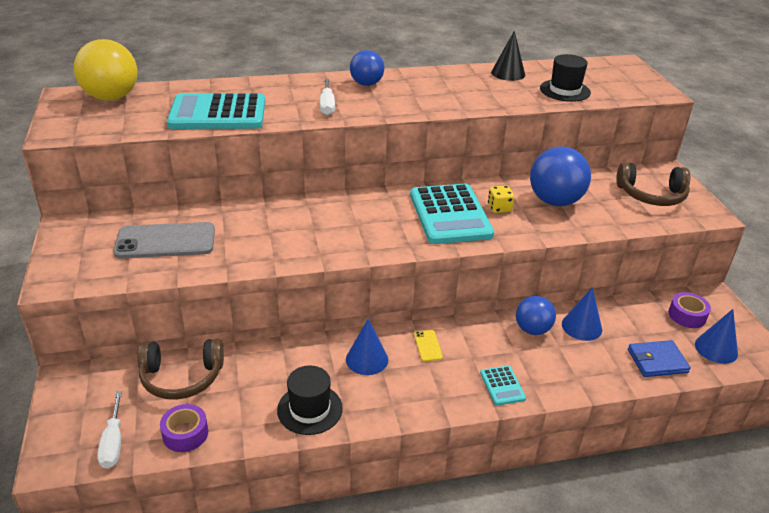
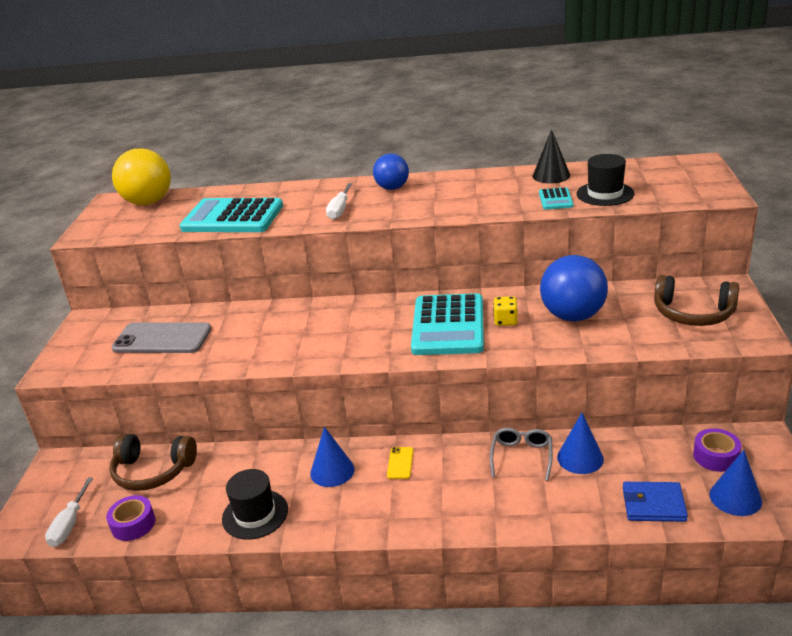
camera: 20 degrees right, 5 degrees down
turquoise calculator [480,366,526,406] -> turquoise calculator moved to [539,187,574,210]
blue ball [516,296,556,335] -> grey glasses [490,428,553,481]

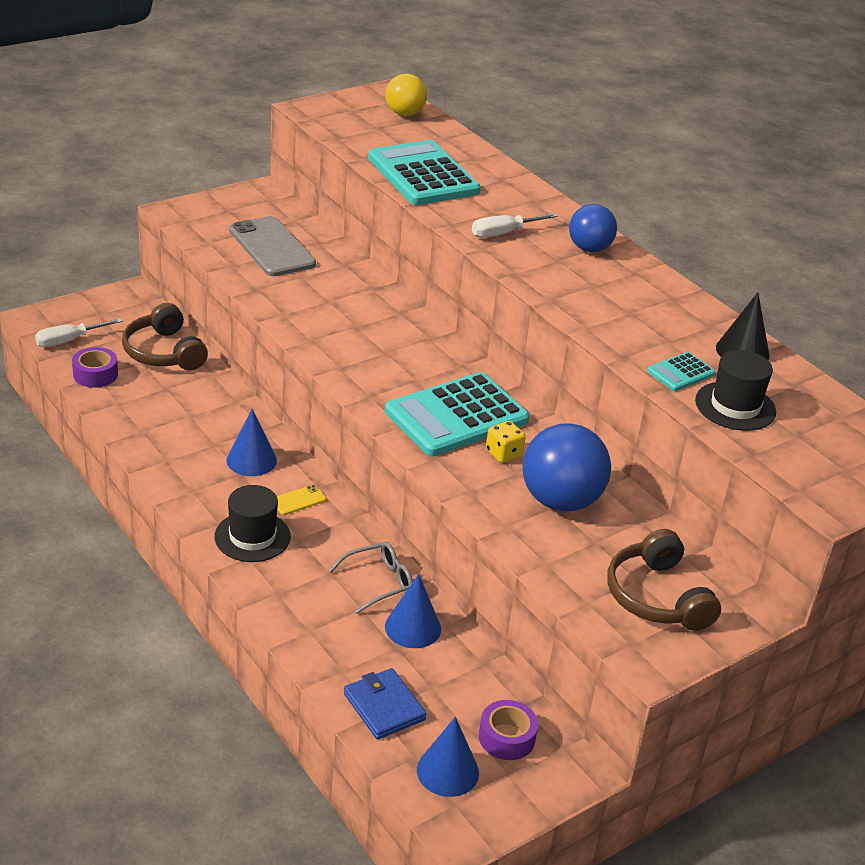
camera: 45 degrees right, 5 degrees up
yellow ball [112,148,171,205] -> yellow ball [385,74,427,116], size x0.62
black hat [222,469,288,540] -> black hat moved to [215,485,291,562]

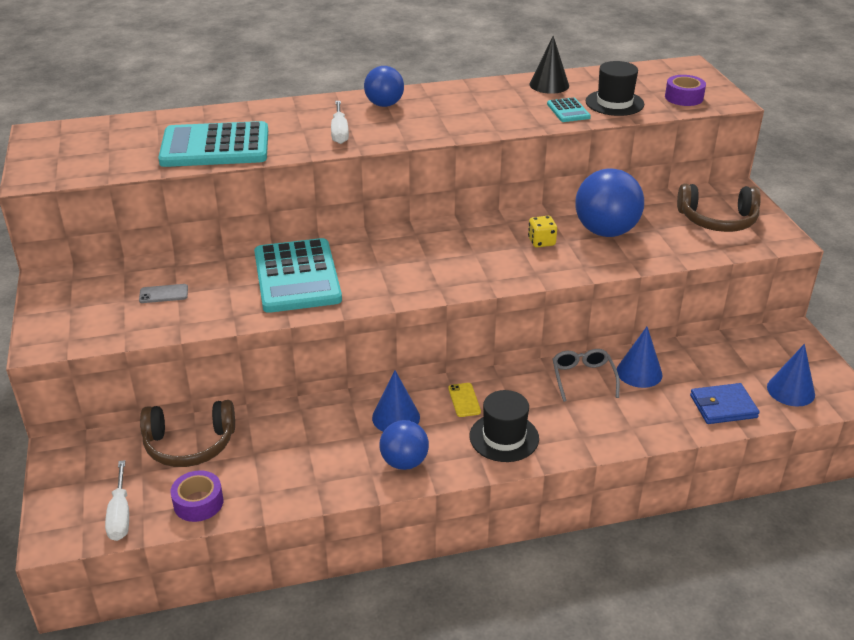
camera: 65 degrees left, 0 degrees up
grey phone [229,216,316,276] -> grey phone [139,284,188,303], size x0.44
yellow ball [385,74,427,116] -> none
turquoise calculator [385,372,529,456] -> turquoise calculator moved to [254,238,342,313]
purple tape [479,700,538,760] -> purple tape moved to [665,75,706,106]
none -> blue ball [379,420,429,470]

